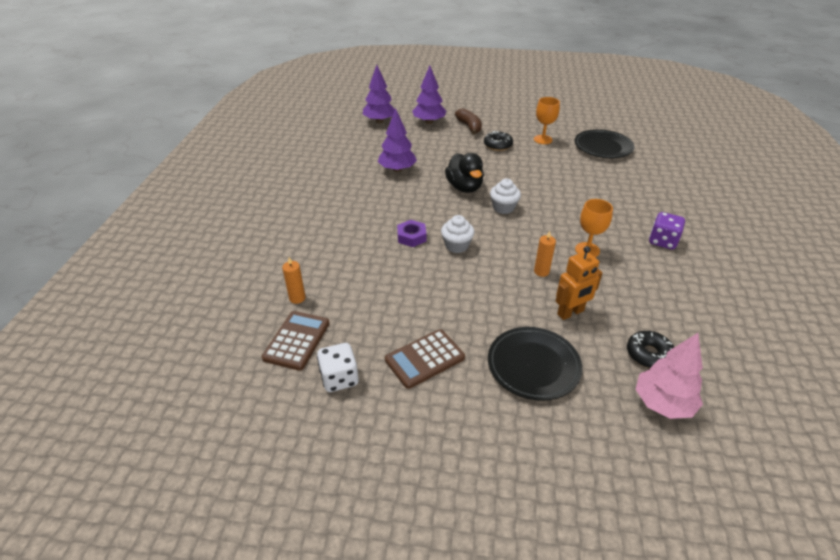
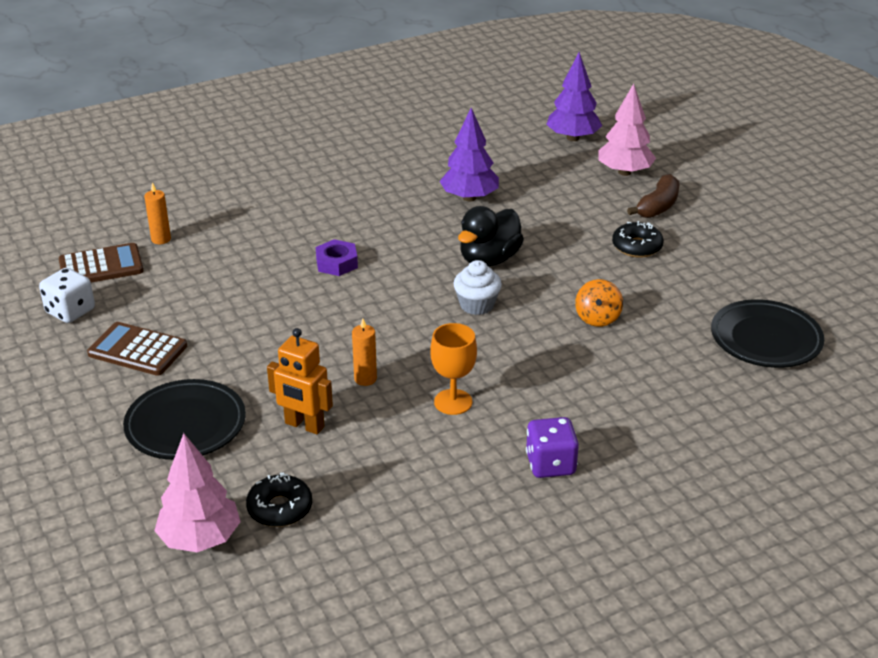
camera: 55 degrees right, 5 degrees down
purple tree [412,66,446,124] -> pink tree [598,84,656,176]
white cupcake [441,215,475,253] -> none
orange goblet [534,97,560,144] -> none
none -> orange spinning top [575,279,623,327]

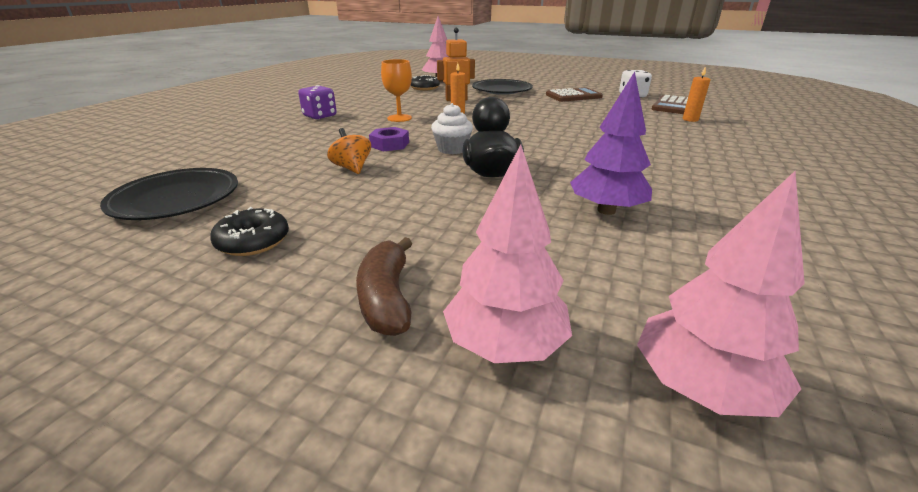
camera: 140 degrees right, 5 degrees down
purple nut [316,239,358,276] -> purple nut moved to [369,127,409,152]
purple tree [546,52,602,141] -> pink tree [637,171,805,417]
black donut [612,221,664,258] -> black donut moved to [210,207,289,256]

